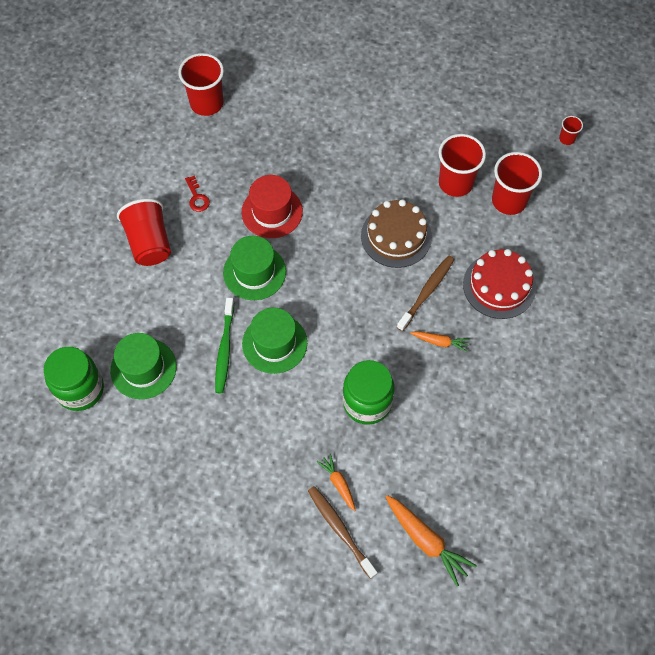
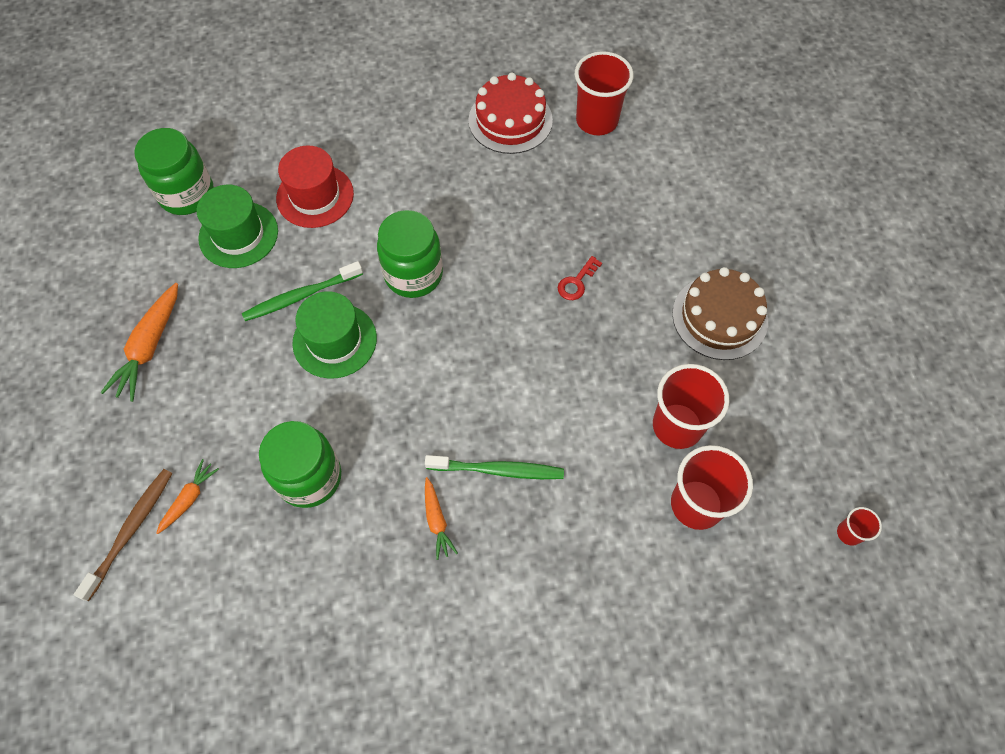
camera: 60 degrees right, 0 degrees up
red cup [117,198,171,266] -> none
red key [185,175,210,212] -> red key moved to [558,256,602,300]
green hat [223,236,286,300] -> green jar [377,210,443,298]
red hat [241,175,303,238] -> red hat moved to [276,145,354,228]
brown cake [361,199,432,268] -> brown cake moved to [672,267,768,360]
orange carrot [385,495,477,586] -> orange carrot moved to [100,283,178,402]
brown toothbrush [397,256,455,331] -> green toothbrush [425,455,564,479]
red cake [463,249,536,319] -> red cake moved to [468,73,553,154]

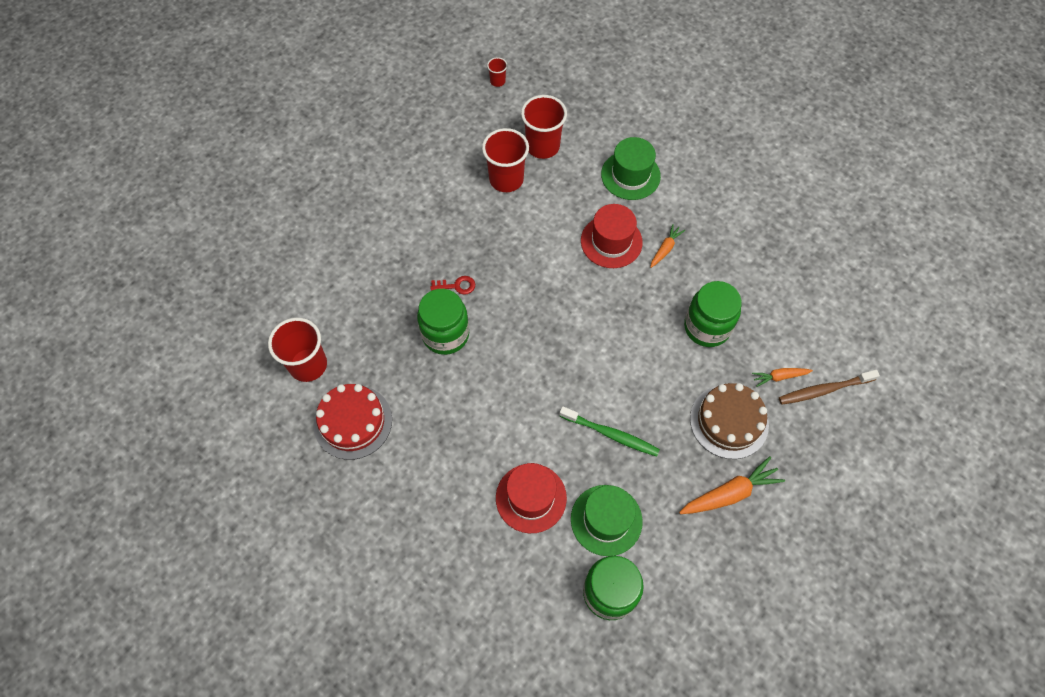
camera: 130 degrees left, 0 degrees up
green hat [292,291,377,379] -> green hat moved to [601,137,661,200]
green jar [377,210,443,298] -> green jar moved to [417,289,469,355]
green toothbrush [425,455,564,479] -> red hat [581,204,643,268]
brown cake [672,267,768,360] -> brown cake moved to [690,383,769,459]

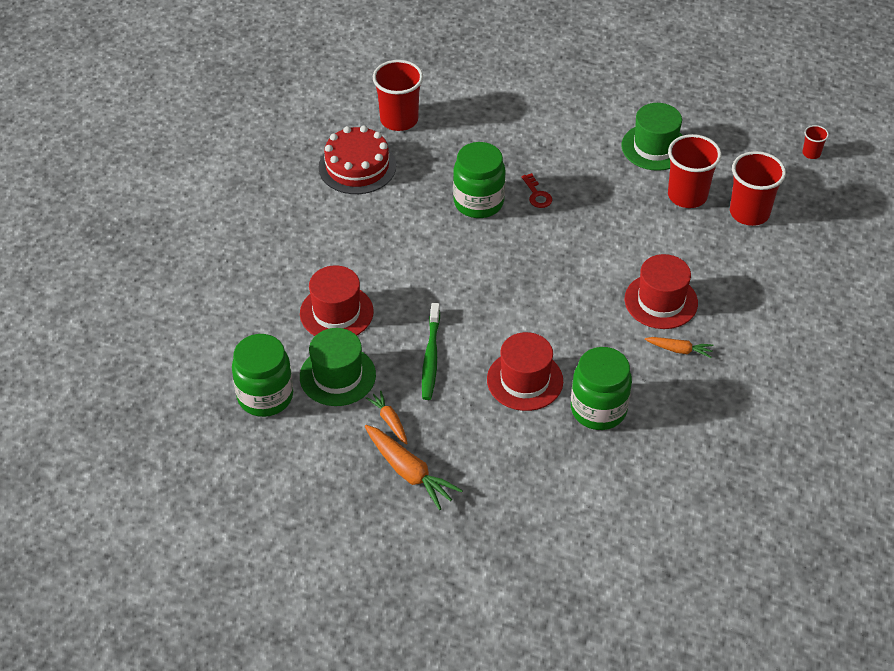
camera: 70 degrees right, 15 degrees down
green hat [601,137,661,200] -> green hat moved to [622,103,683,171]
brown cake [690,383,769,459] -> none
orange carrot [752,368,813,387] -> orange carrot moved to [366,391,408,444]
brown toothbrush [779,370,880,405] -> none
none -> red hat [487,332,563,411]

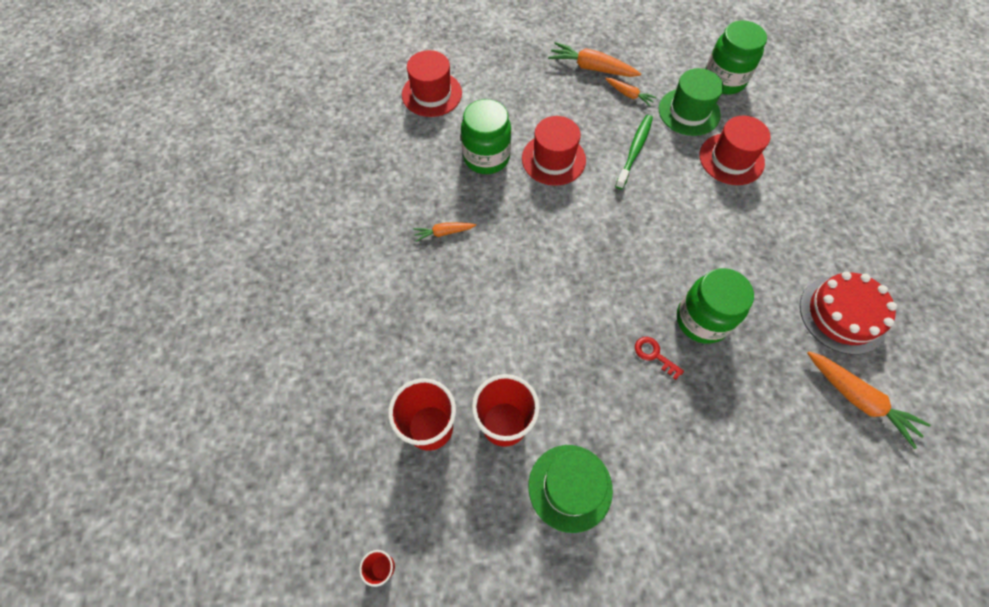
camera: 155 degrees right, 15 degrees up
red cup [373,60,423,131] -> orange carrot [807,351,930,449]
green toothbrush [422,303,440,400] -> green toothbrush turned 45 degrees clockwise [615,115,653,189]
red hat [625,254,698,329] -> red hat moved to [402,50,462,117]

